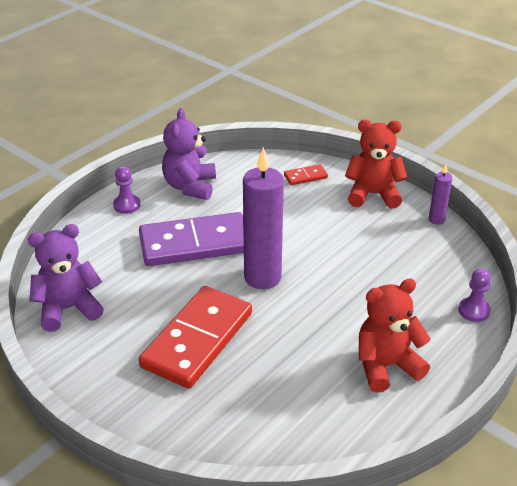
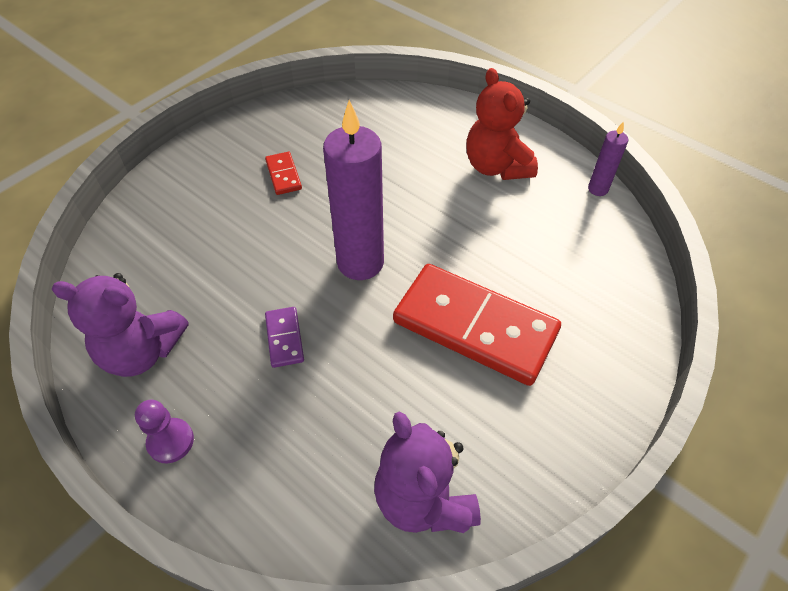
camera: 90 degrees left, 15 degrees up
purple domino [139,212,244,266] -> purple domino [265,307,304,368], size x0.42
red domino [284,164,328,185] -> red domino moved to [265,152,302,195]
red teddy bear [345,120,408,209] -> none
purple candle [429,165,452,225] -> purple candle moved to [588,121,628,196]
purple pawn [458,269,491,322] -> none

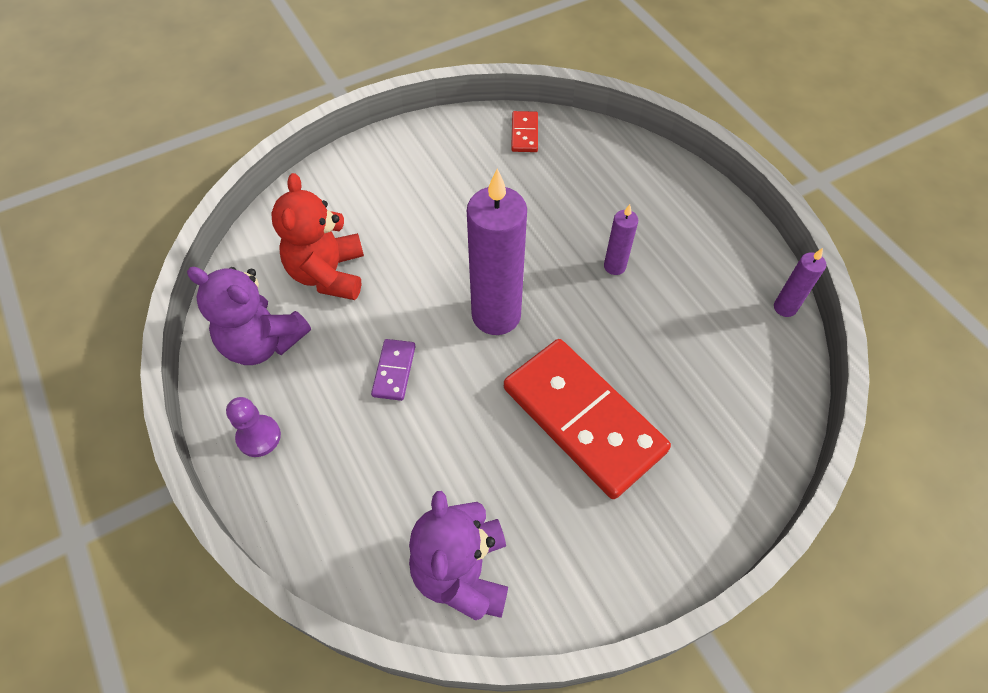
camera: 20 degrees right, 5 degrees up
red domino [265,152,302,195] -> red domino moved to [511,111,538,152]
red teddy bear [466,68,538,180] -> red teddy bear moved to [272,173,364,300]
none -> purple candle [604,204,638,275]

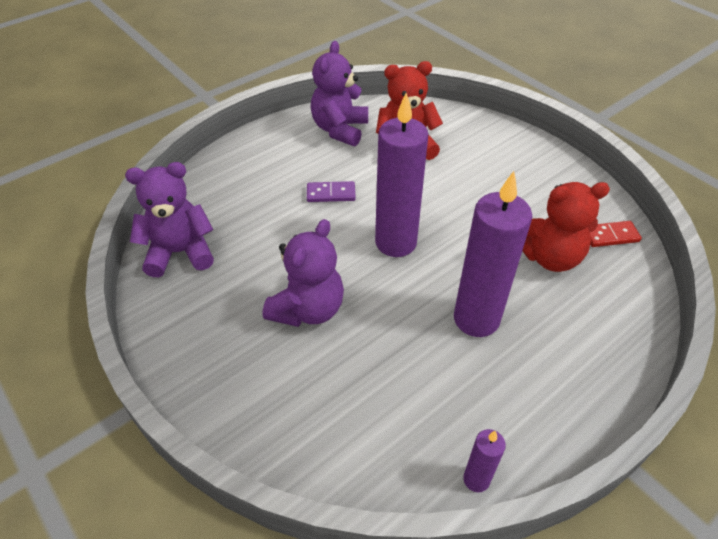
camera: 80 degrees right, 10 degrees down
purple pawn [226,397,281,457] -> none
red domino [504,339,671,499] -> purple teddy bear [263,219,344,327]
purple candle [604,204,638,275] -> purple candle [454,171,532,337], size x2.11
none -> red teddy bear [522,182,610,272]

